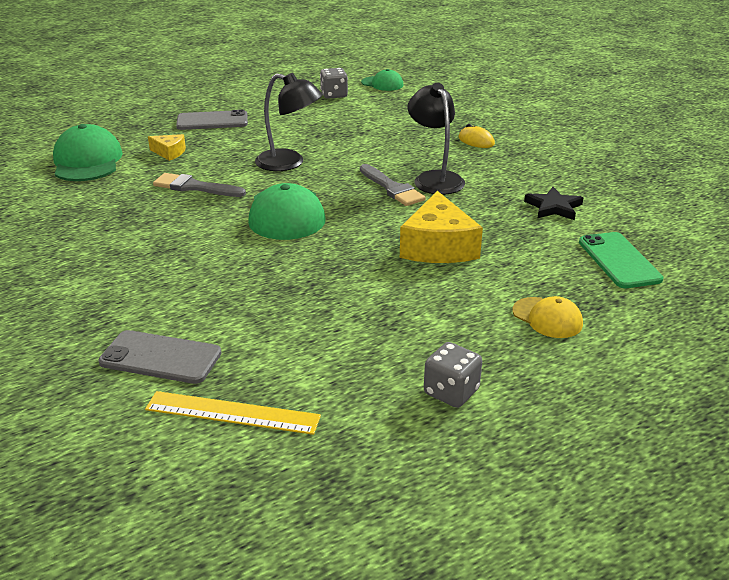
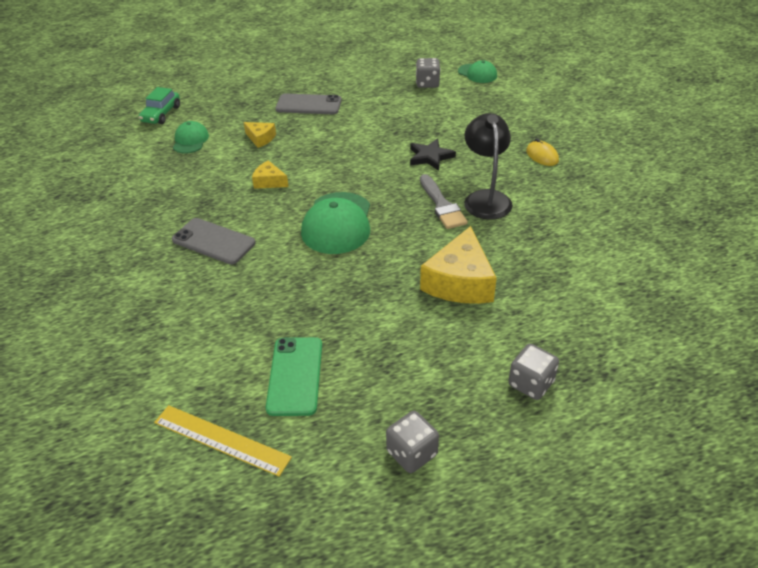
camera: 15 degrees right, 10 degrees up
green cap [53,124,123,181] -> green cap [173,121,209,154], size x0.57
grey phone [98,330,221,384] -> grey phone moved to [172,218,255,264]
grey brush [153,173,246,197] -> yellow cheese [252,160,289,189]
black lamp [255,73,323,171] -> none
yellow cap [512,296,583,338] -> grey dice [508,344,559,400]
black star [524,187,583,220] -> black star moved to [410,139,456,171]
green phone [579,232,663,288] -> green phone moved to [266,337,322,416]
none -> green car [139,87,180,124]

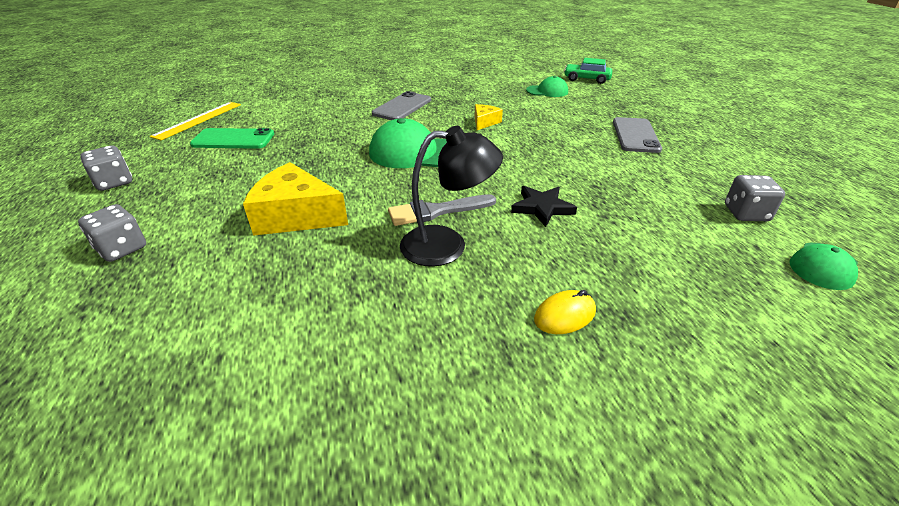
camera: 90 degrees right, 5 degrees down
yellow cheese [244,122,276,148] -> none

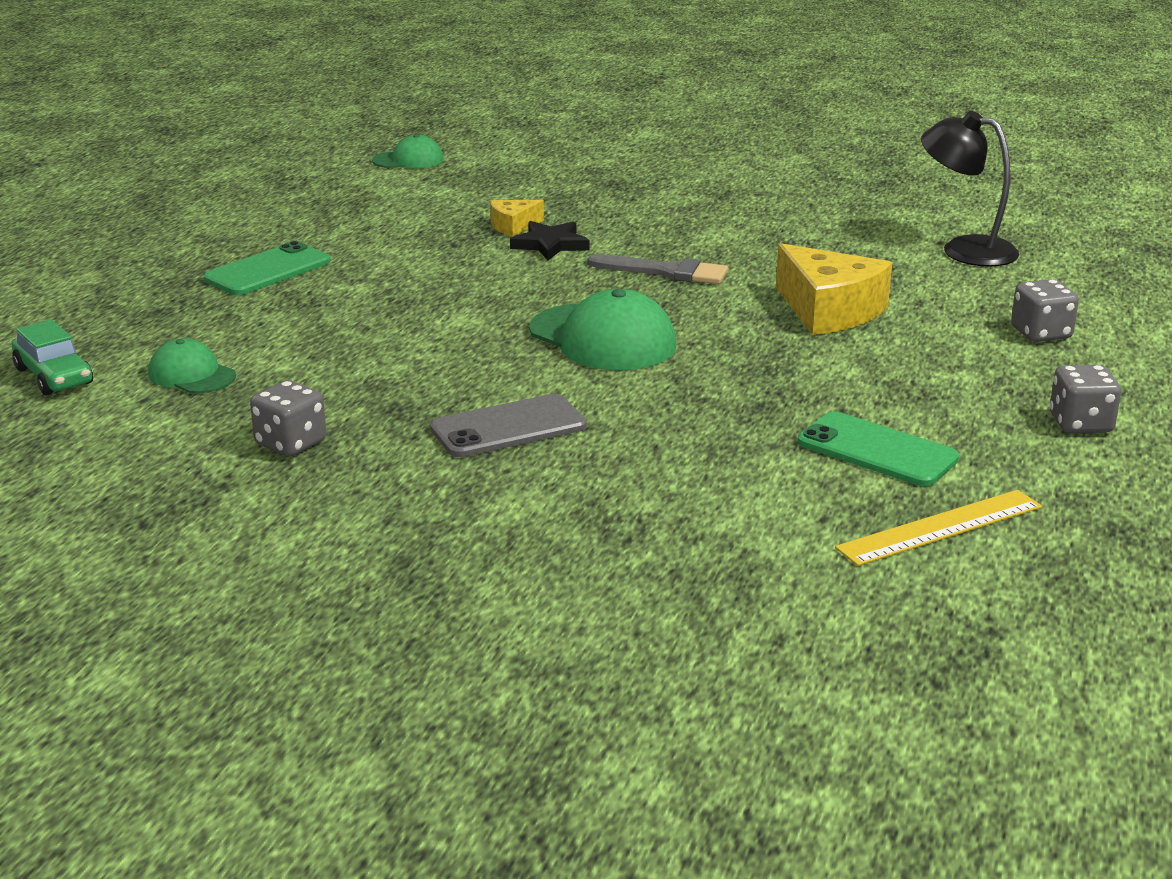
camera: 145 degrees left, 10 degrees down
black lamp [400,126,503,267] -> black lamp moved to [921,111,1019,267]
yellow cheese [475,104,503,130] -> yellow cheese moved to [490,200,544,237]
yellow mouse [534,290,596,334] -> none
grey phone [613,117,662,153] -> green phone [204,241,331,295]
grey dice [725,175,785,221] -> grey dice moved to [250,380,326,457]

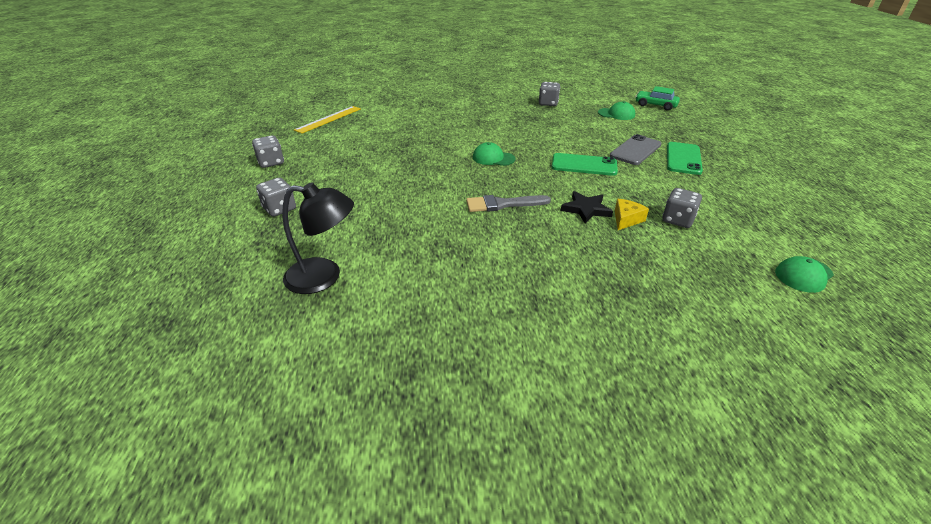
camera: 155 degrees right, 10 degrees up
grey phone [430,394,587,457] -> grey phone moved to [610,134,662,165]
green cap [529,289,676,371] -> green cap [473,142,516,166], size x0.57
yellow cheese [776,243,892,335] -> none
green phone [798,411,959,486] -> green phone moved to [552,153,618,176]
none -> grey dice [662,188,702,228]

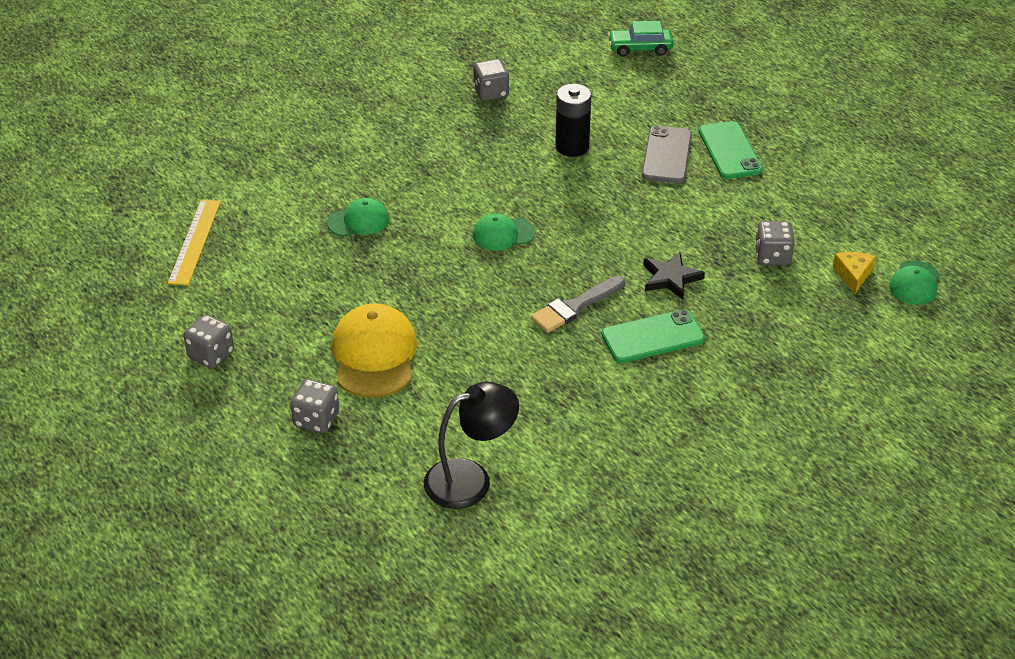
camera: 30 degrees left, 5 degrees up
green phone [552,153,618,176] -> green phone moved to [601,310,705,363]
green cap [598,101,635,120] -> green cap moved to [327,198,389,237]
yellow cheese [615,199,649,230] -> yellow cheese moved to [833,252,876,294]
none -> yellow cap [332,303,417,398]
none -> black battery [555,84,591,157]

